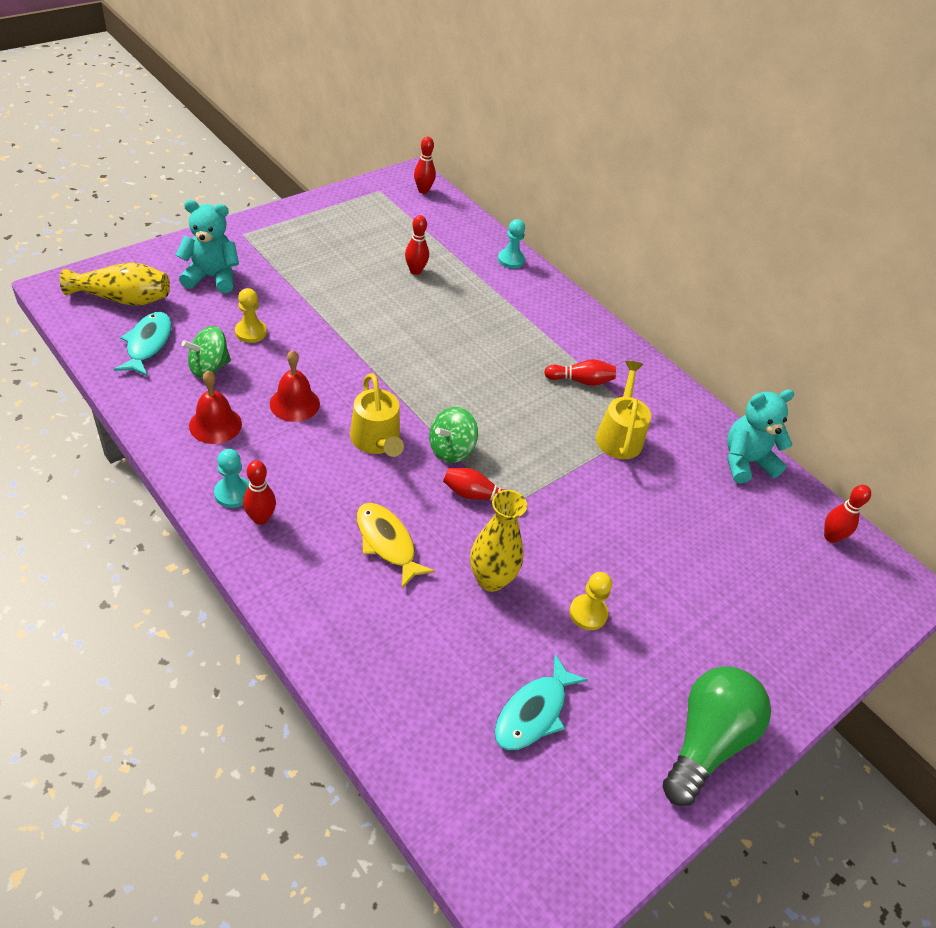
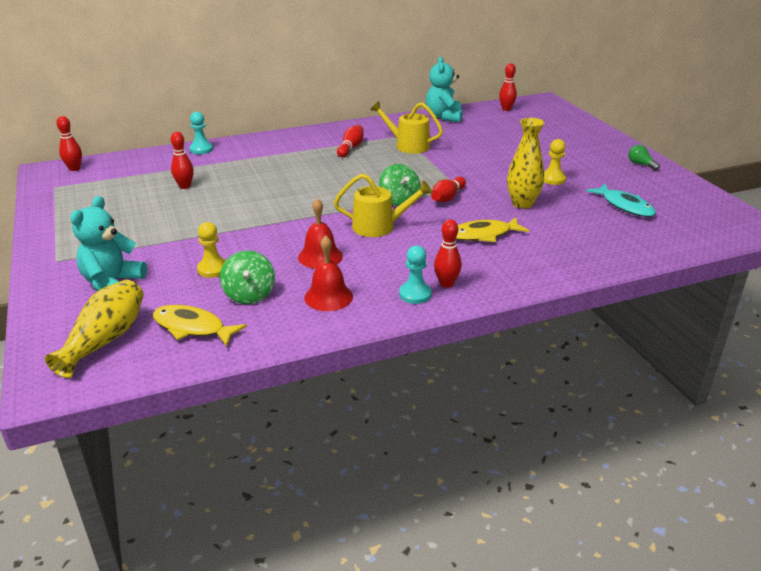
camera: 65 degrees left, 15 degrees down
turquoise fish [114,312,172,376] -> yellow fish [153,305,247,347]
green light bulb [663,667,771,806] -> green light bulb [628,145,660,170], size x0.42

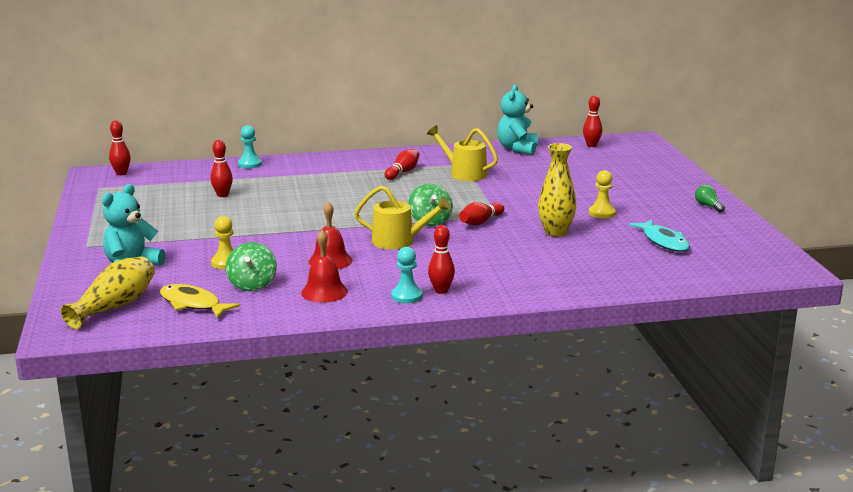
camera: 10 degrees right, 10 degrees down
yellow fish [456,217,529,242] -> none

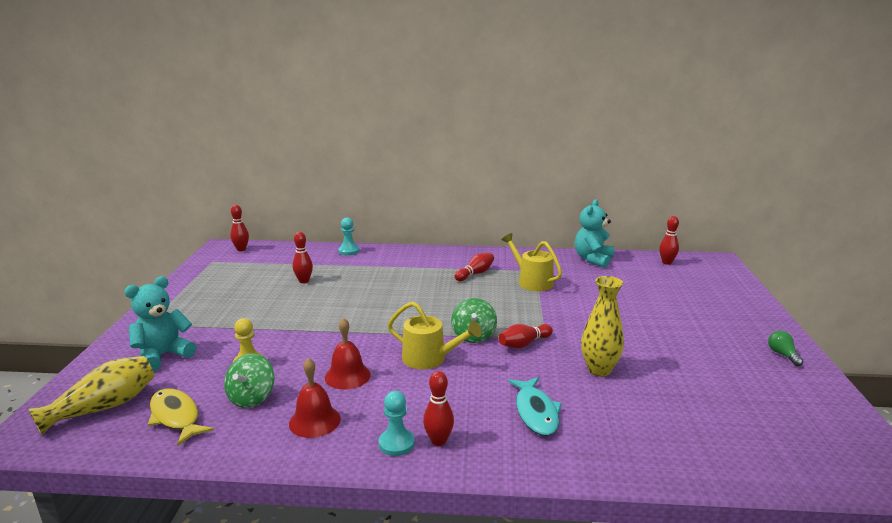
camera: 15 degrees right, 0 degrees up
yellow pawn [589,170,616,219] -> none
turquoise fish [628,220,690,252] -> turquoise fish moved to [508,377,562,436]

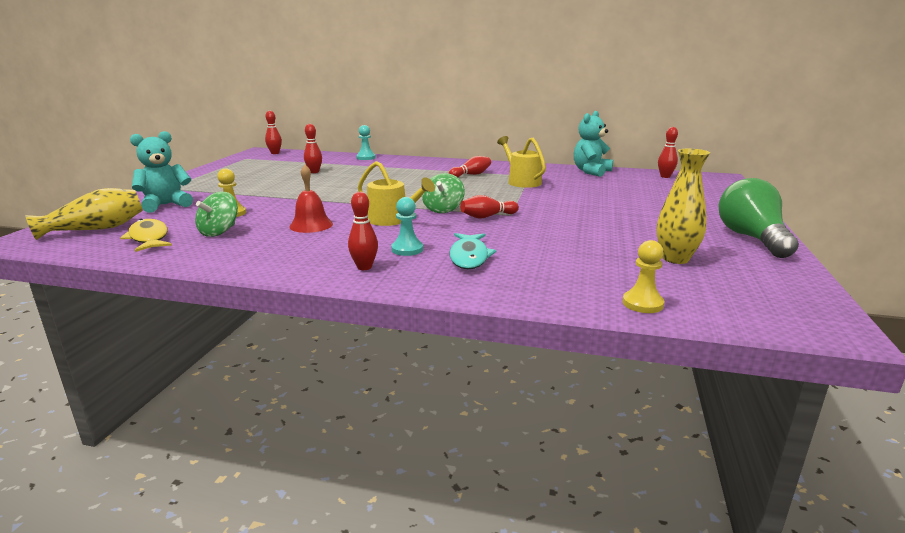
camera: 10 degrees right, 0 degrees up
red bell [289,358,341,438] -> none
turquoise pawn [379,391,415,456] -> turquoise pawn moved to [391,197,423,256]
yellow vase [581,276,624,376] -> yellow vase moved to [657,149,710,264]
green light bulb [768,331,804,366] -> green light bulb [718,178,799,258], size x2.39
none -> yellow pawn [622,240,664,313]

